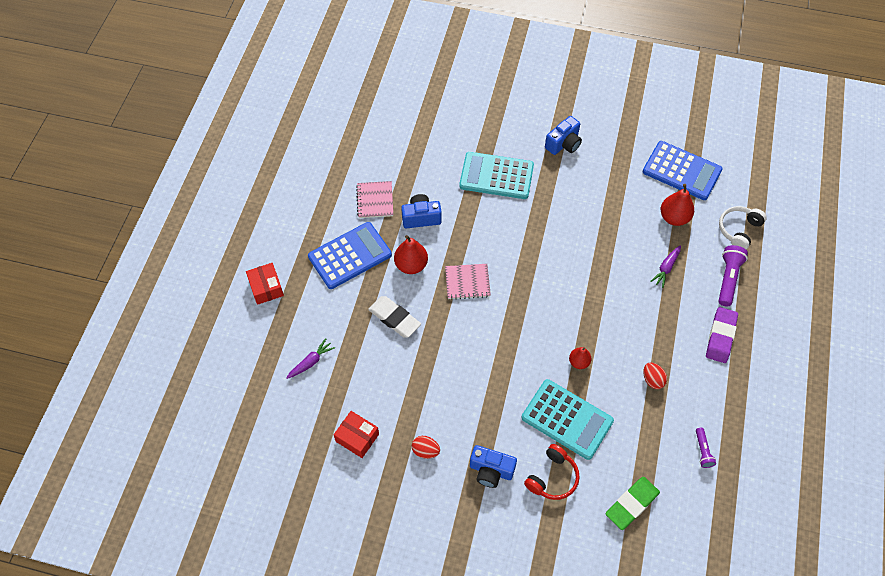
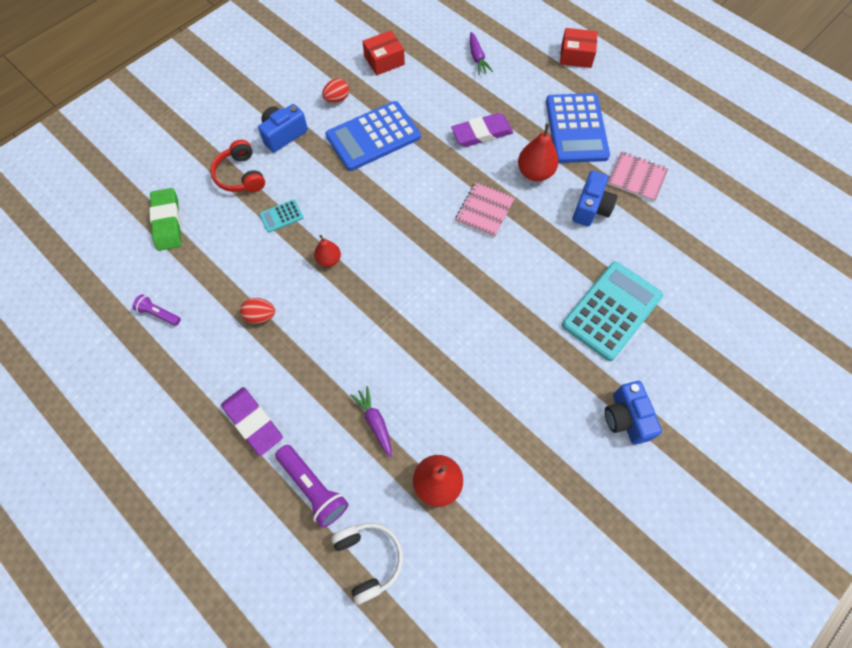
camera: 120 degrees right, 5 degrees up
white eraser [368,296,421,338] -> purple eraser [451,113,513,147]
turquoise calculator [522,379,614,460] -> turquoise calculator [259,199,304,233], size x0.44
blue calculator [643,141,723,200] -> blue calculator moved to [326,101,421,171]

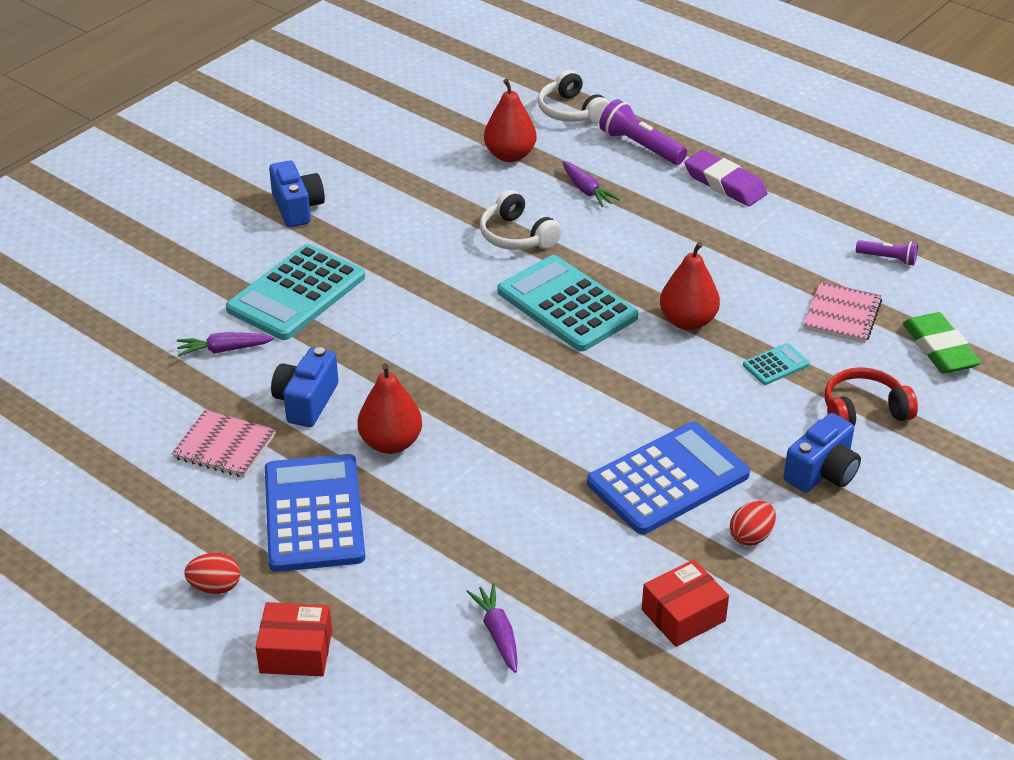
camera: 175 degrees right, 25 degrees down
red headphones [210,140,265,192] -> red headphones turned 75 degrees counterclockwise [825,367,918,426]
red egg [240,298,275,324] -> red egg moved to [184,553,240,594]
red pear [314,235,341,267] -> red pear [660,242,720,330], size x1.62
purple eraser [451,113,513,147] -> none
pink notebook [455,182,515,238] -> pink notebook moved to [803,282,882,343]
none -> purple carrot [177,332,274,357]
none -> white headphones [480,190,562,250]
none -> turquoise calculator [498,255,638,351]

